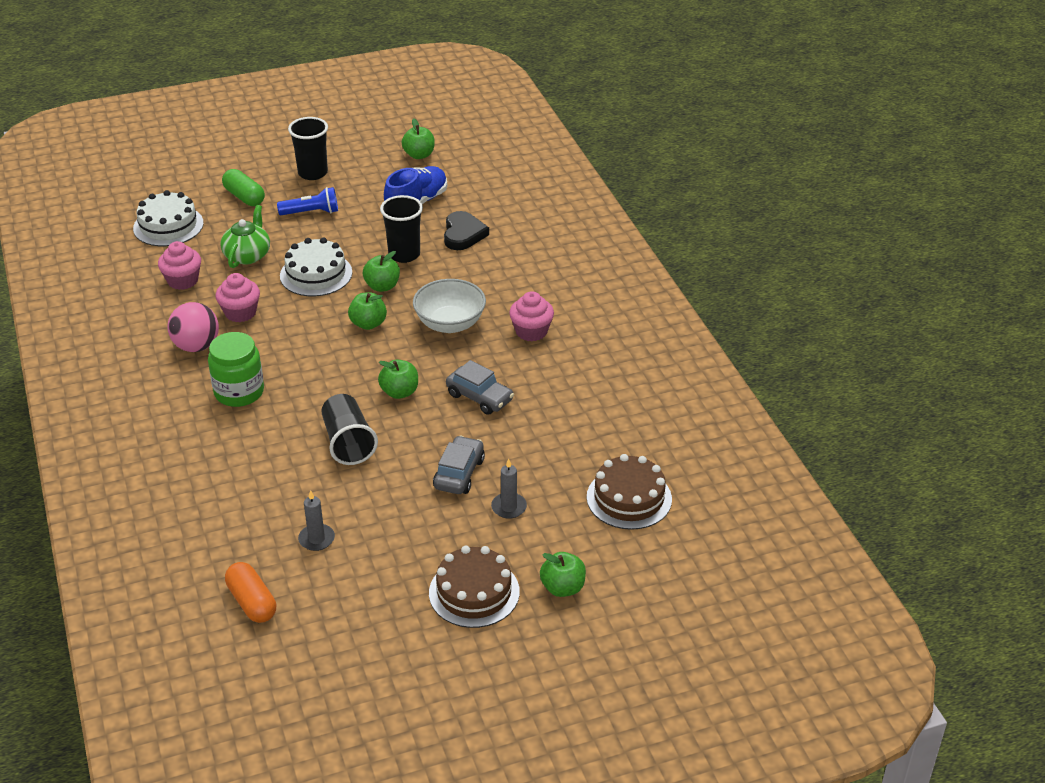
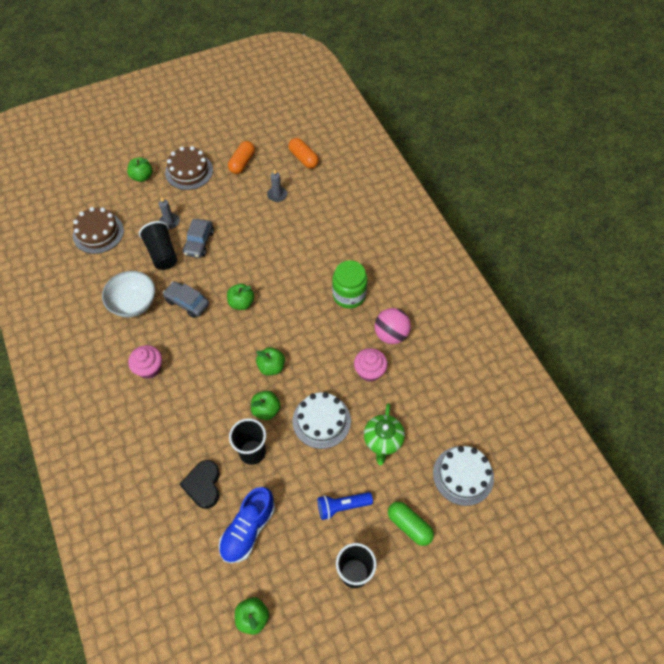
camera: 175 degrees right, 20 degrees up
pink cupcake [158,241,201,290] -> none
black cup [321,394,378,465] -> black cup moved to [139,221,177,270]
white bowl [413,279,486,333] -> white bowl moved to [102,271,155,317]
none -> orange capsule [228,141,255,174]

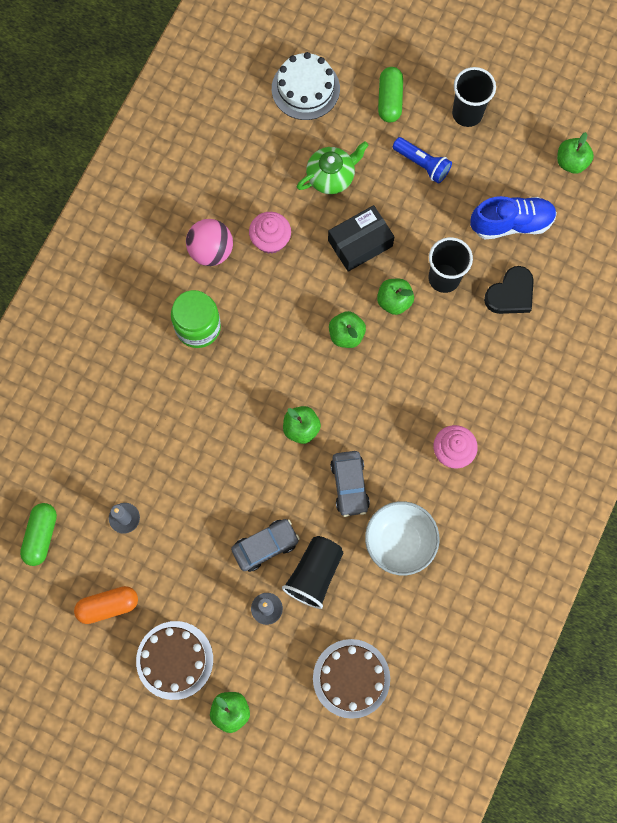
camera: 130 degrees left, 15 degrees up
orange capsule [288,138,319,169] -> green capsule [20,503,57,566]
white cake [293,392,351,449] -> black box [328,205,395,272]

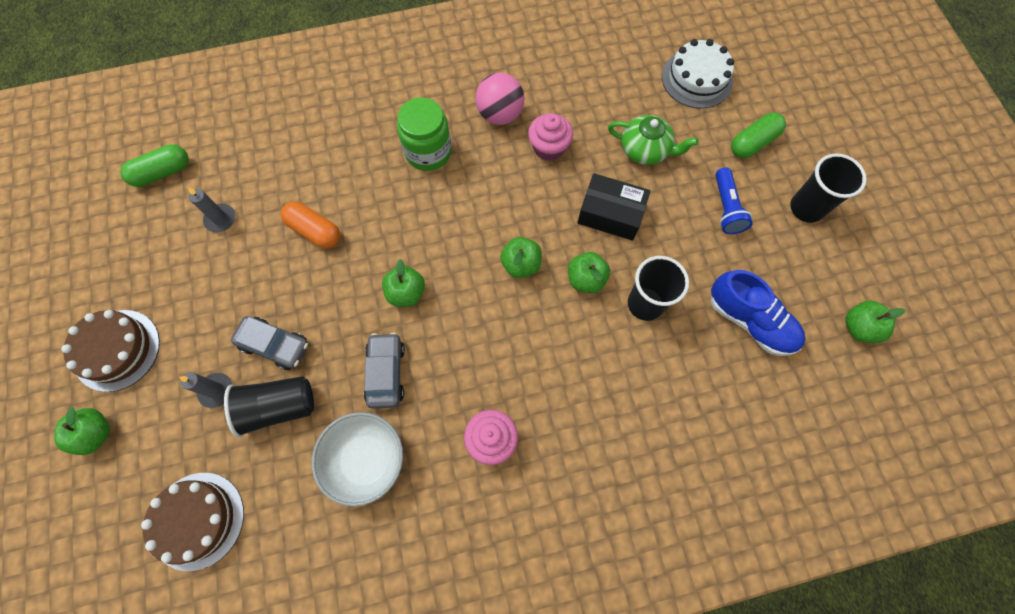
camera: 50 degrees right, 5 degrees down
orange capsule [74,586,138,624] -> orange capsule moved to [281,202,340,249]
grey car [330,451,370,517] -> grey car turned 135 degrees clockwise [364,332,405,409]
black heart [484,266,534,314] -> none

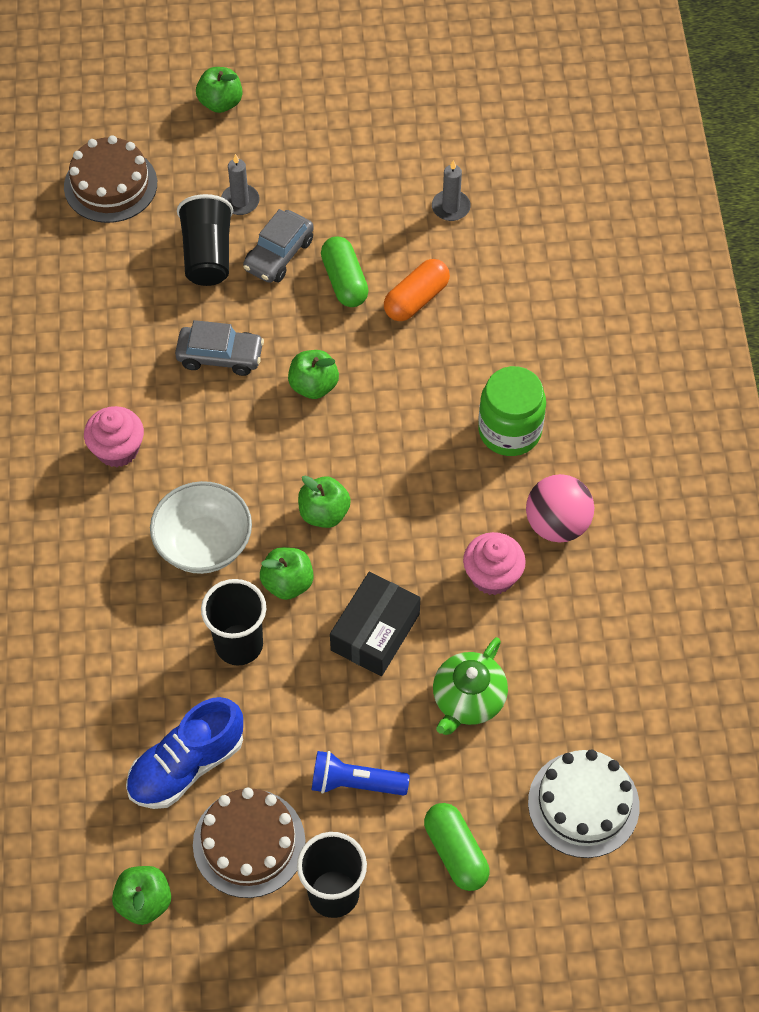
camera: 100 degrees right, 10 degrees down
brown cake [61,310,160,392] -> brown cake moved to [193,788,306,898]
green capsule [120,144,189,187] -> green capsule moved to [321,236,369,307]
white bowl [312,412,403,507] -> white bowl moved to [150,481,252,574]

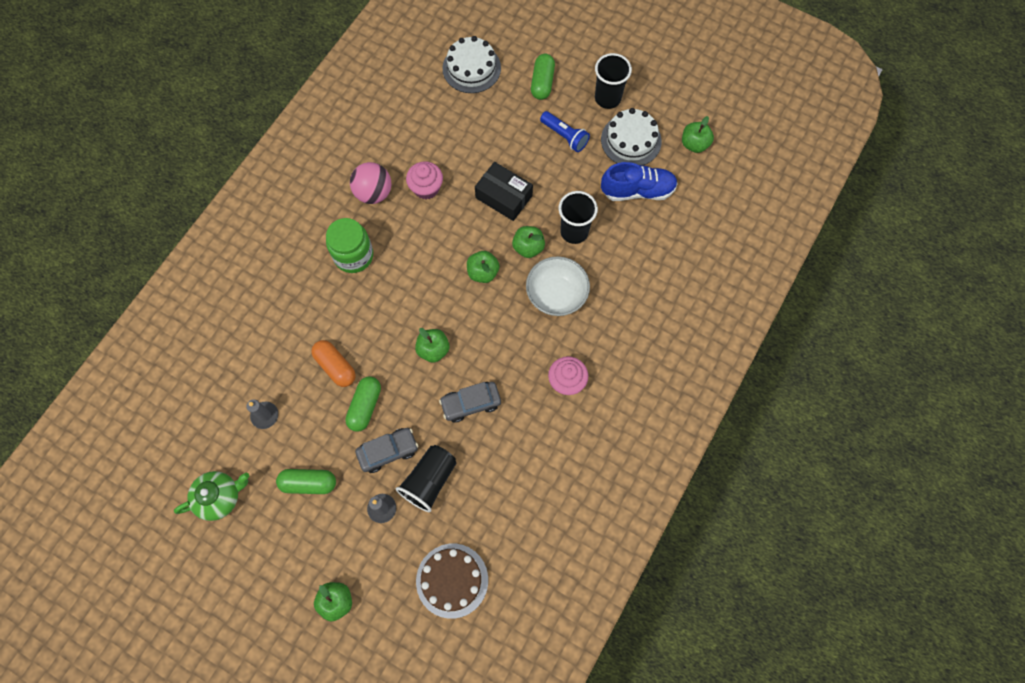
camera: 145 degrees left, 10 degrees up
grey car [175,320,264,376] -> grey car turned 60 degrees counterclockwise [439,382,501,423]
brown cake [193,788,306,898] -> white cake [601,108,662,165]
black box [330,572,420,676] -> black box turned 60 degrees clockwise [475,162,533,221]
orange capsule [384,259,450,321] -> orange capsule turned 60 degrees clockwise [311,340,356,387]
green teapot [433,637,508,735] -> green teapot moved to [174,471,249,521]
none -> green capsule [276,469,336,494]

